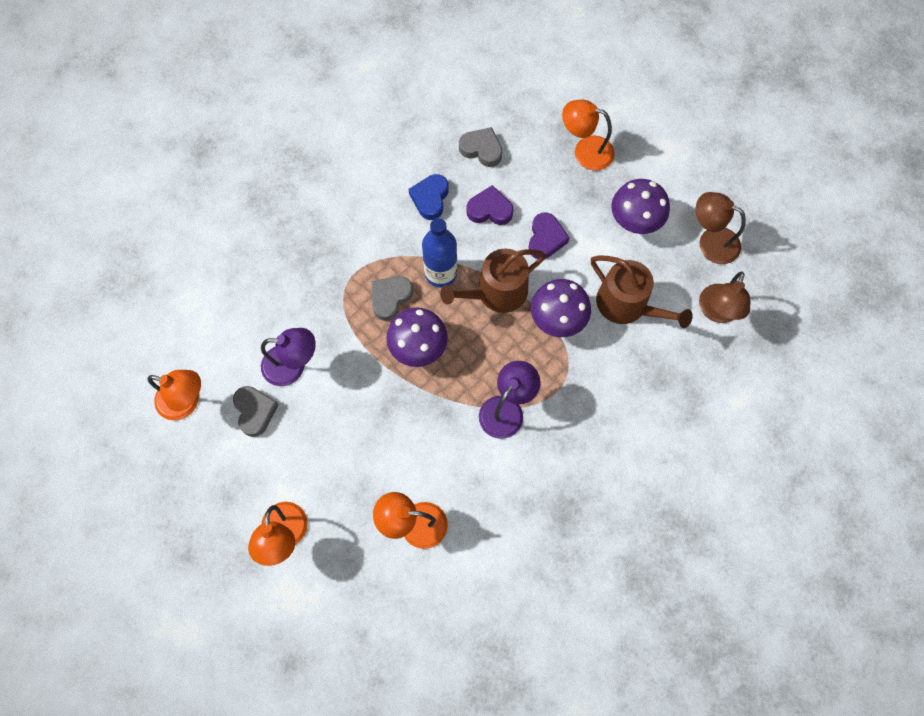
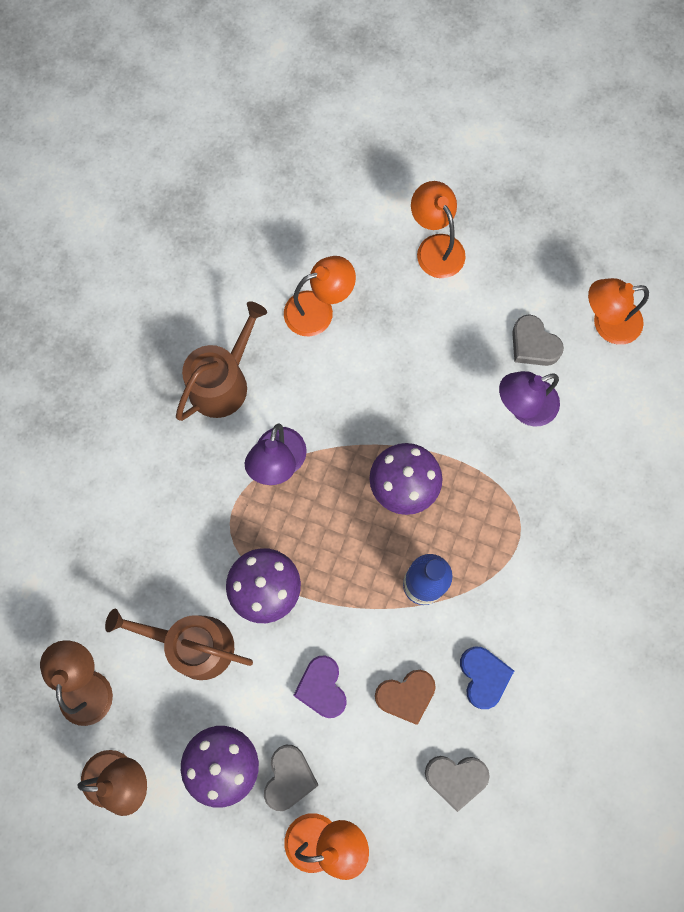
camera: 155 degrees right, 5 degrees up
grey heart [372,276,413,321] -> grey heart moved to [264,745,319,811]
brown watering can [440,249,546,313] -> brown watering can moved to [176,301,267,421]
purple heart [466,185,513,225] -> brown heart [375,670,436,725]

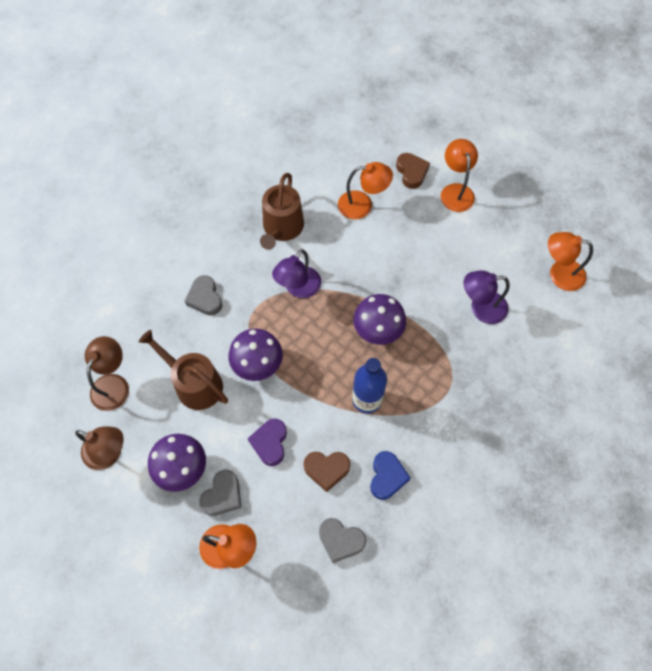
camera: 20 degrees right, 10 degrees down
brown watering can [176,301,267,421] -> brown watering can turned 135 degrees clockwise [260,173,304,250]
grey heart [512,314,564,366] -> grey heart moved to [185,275,222,316]
none -> brown heart [396,153,430,189]

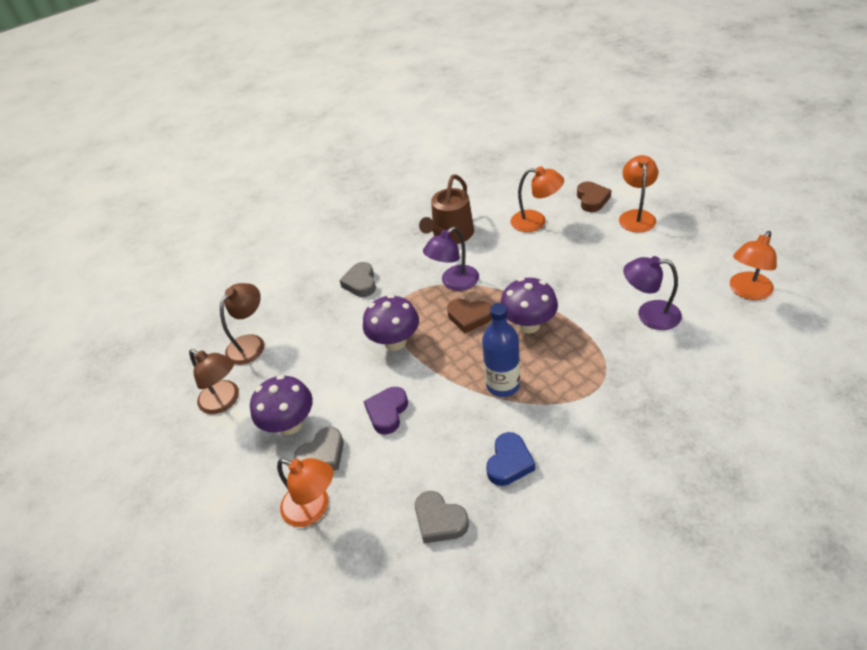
camera: 20 degrees right, 20 degrees down
brown watering can [139,330,228,410] -> none
brown heart [303,452,350,492] -> brown heart moved to [447,299,492,333]
orange lamp [548,232,593,291] -> orange lamp turned 75 degrees counterclockwise [730,231,777,300]

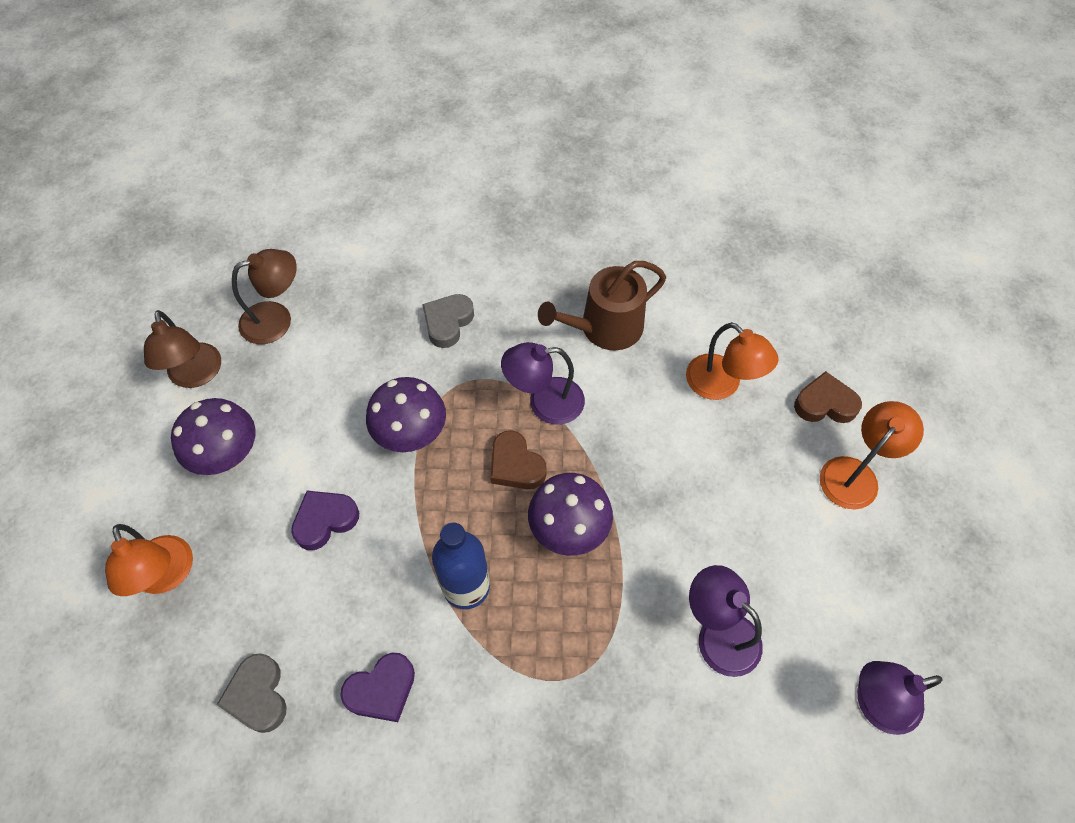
camera: 30 degrees right, 15 degrees up
grey heart [294,427,344,470] -> none
blue heart [486,432,535,486] -> purple heart [340,653,415,722]
brown heart [577,182,611,212] -> brown heart turned 120 degrees counterclockwise [794,371,862,423]
orange lamp [730,231,777,300] -> purple lamp [857,661,942,735]

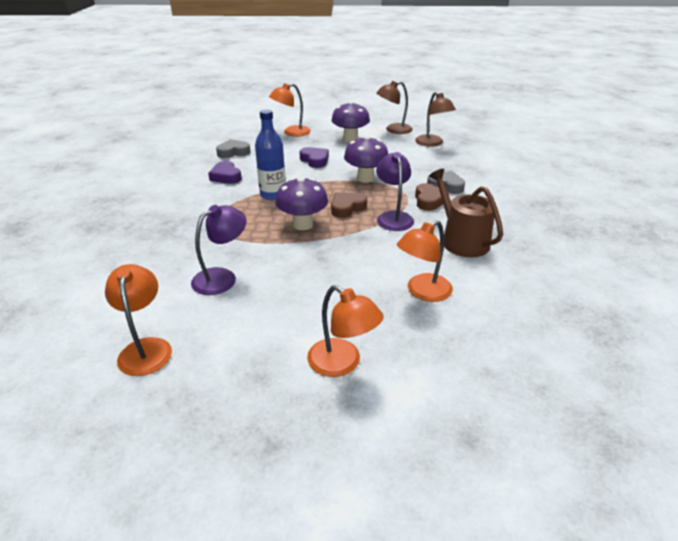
camera: 90 degrees right, 25 degrees down
brown heart [794,371,862,423] -> brown heart moved to [415,183,449,211]
purple lamp [857,661,942,735] -> orange lamp [105,264,172,376]

